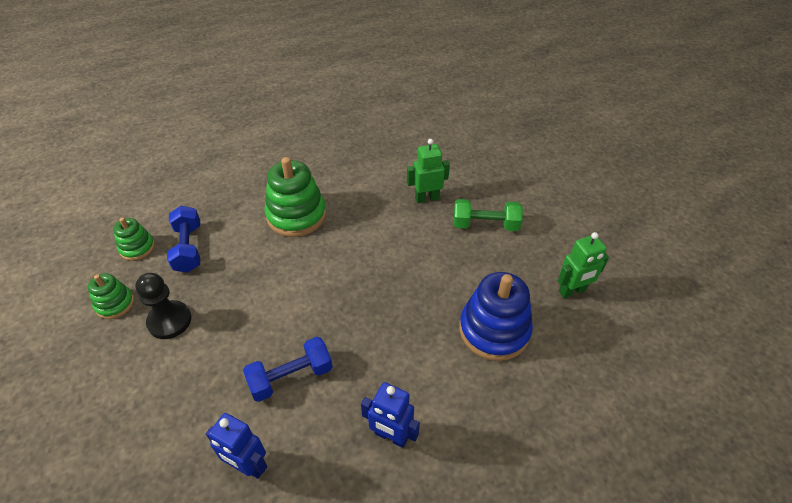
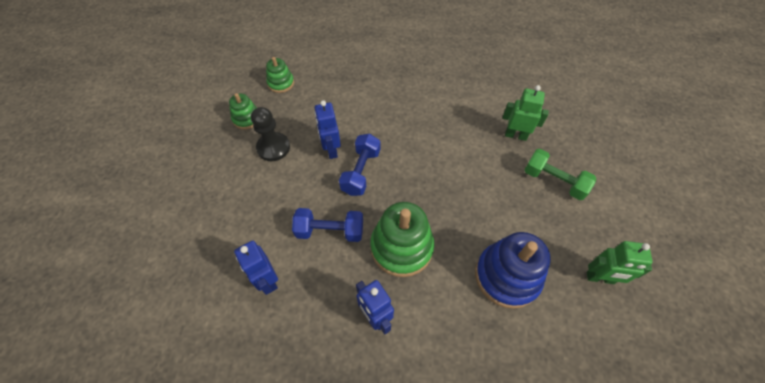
camera: 30 degrees right, 10 degrees up
blue dumbbell [167,206,200,273] -> blue dumbbell moved to [339,134,380,196]
green stacking toy [264,157,326,237] -> green stacking toy moved to [370,202,434,277]
none -> blue robot [314,100,341,159]

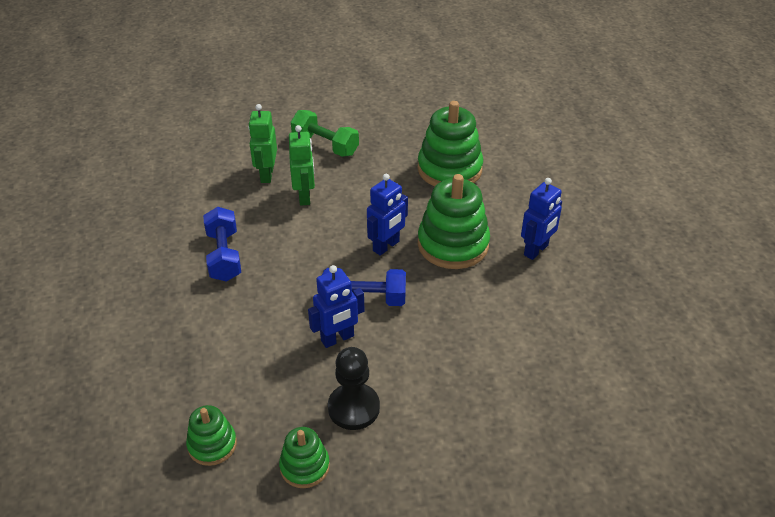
camera: 105 degrees left, 15 degrees down
blue robot [234,241,278,295] -> blue robot moved to [367,174,408,256]
blue dumbbell [292,208,363,242] -> blue dumbbell moved to [203,207,241,282]
blue stacking toy [475,232,551,309] -> green stacking toy [418,101,483,186]
green dumbbell [525,149,596,200] -> green dumbbell turned 75 degrees counterclockwise [291,110,359,157]
green robot [587,241,653,284] -> green robot moved to [289,125,315,206]

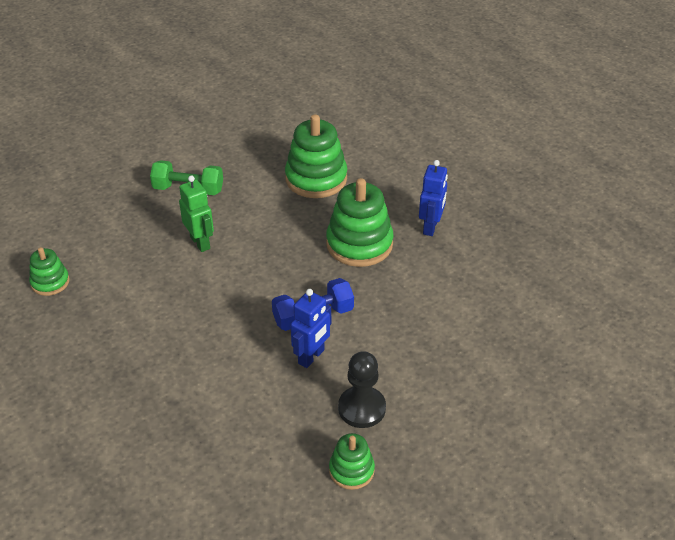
camera: 25 degrees left, 0 degrees up
green stacking toy [186,405,237,466] -> green stacking toy moved to [29,247,70,296]
blue dumbbell [203,207,241,282] -> none
green robot [248,104,277,183] -> none
blue robot [367,174,408,256] -> none

